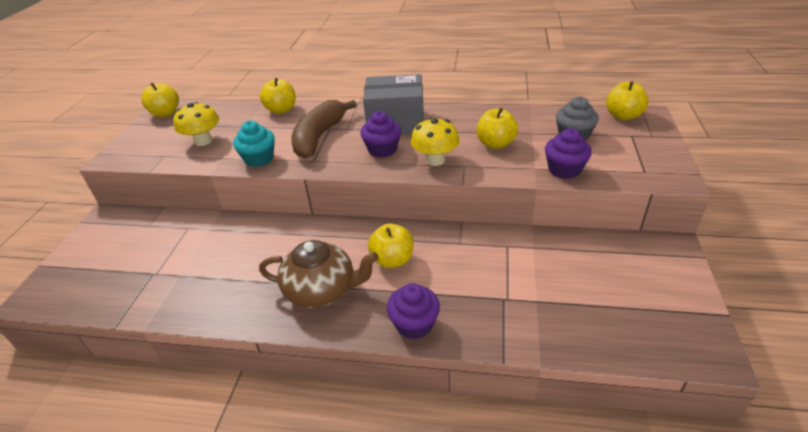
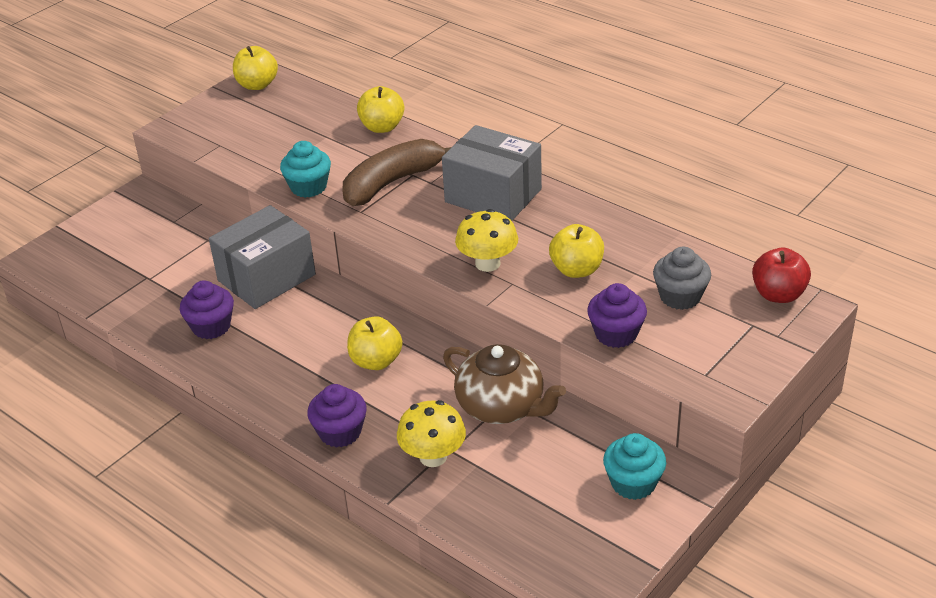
camera: 30 degrees right, 0 degrees up
yellow mushroom [173,102,219,146] -> yellow mushroom moved to [397,400,466,467]
brown teapot [259,240,379,308] -> brown teapot moved to [443,344,566,424]
purple cupcake [360,111,401,158] -> purple cupcake moved to [180,280,234,339]
yellow apple [606,81,649,120] -> red apple [752,248,811,303]
none -> grey box [209,205,316,309]
none -> turquoise cupcake [603,433,666,500]

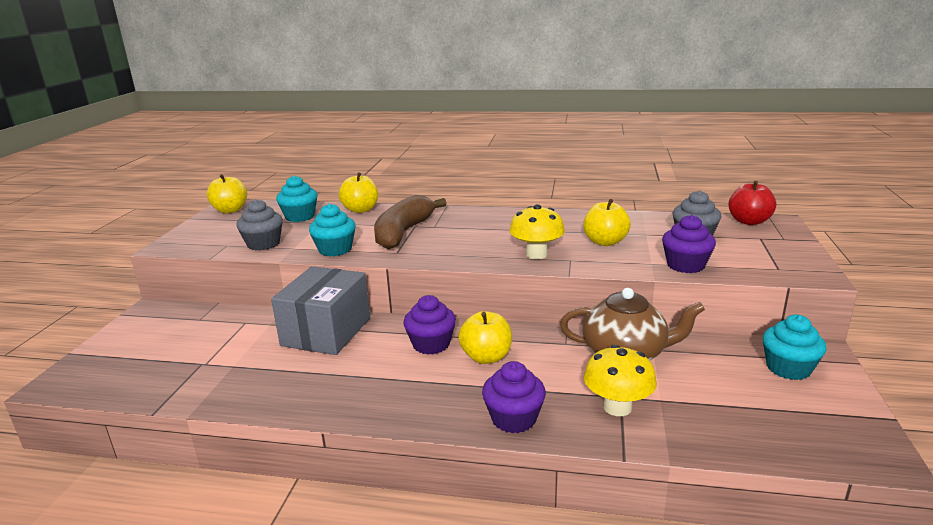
camera: 30 degrees left, 15 degrees down
purple cupcake [180,280,234,339] -> purple cupcake moved to [403,295,456,355]
grey box [442,125,542,221] -> none
none -> grey cupcake [236,199,283,250]
none -> turquoise cupcake [276,176,317,222]

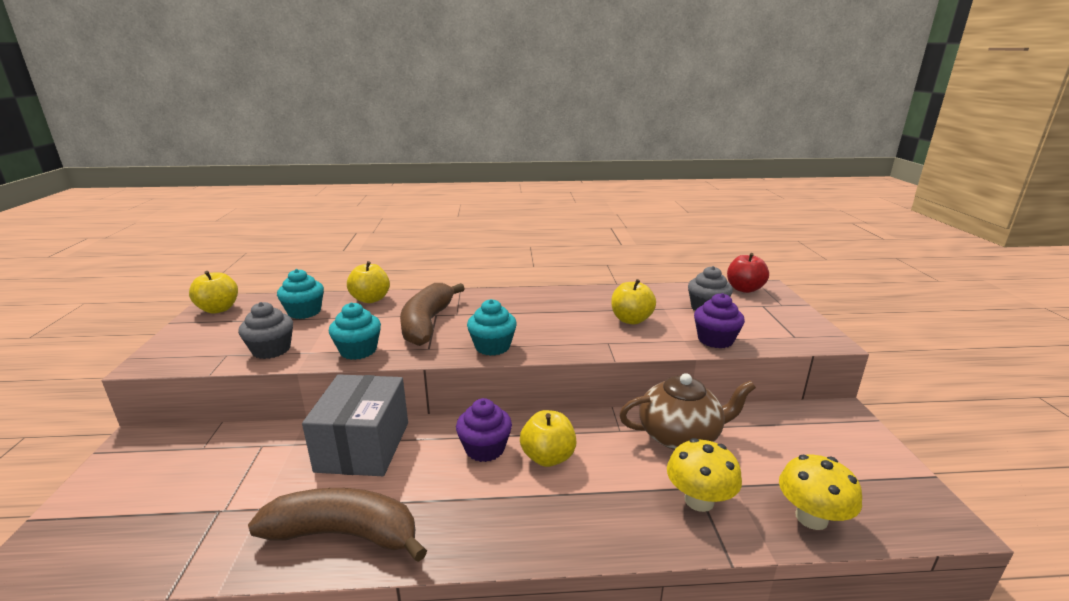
camera: 15 degrees left, 0 degrees up
purple cupcake [482,361,546,433] -> none
yellow mushroom [510,204,565,259] -> yellow mushroom moved to [779,455,862,530]
turquoise cupcake [763,315,827,380] -> turquoise cupcake moved to [467,299,517,356]
none -> brown banana [248,488,427,562]

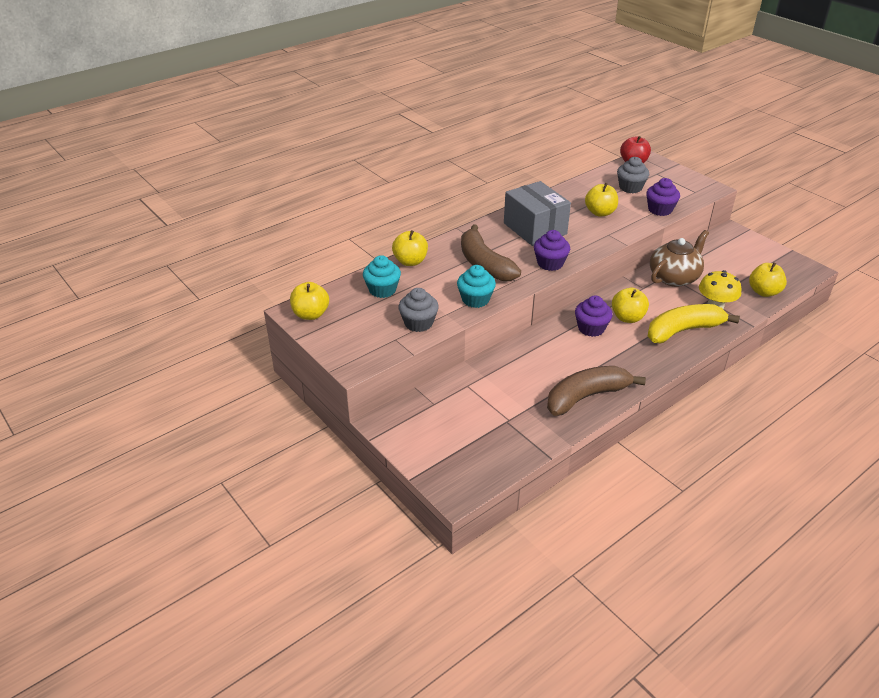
camera: 35 degrees left, 15 degrees up
grey box [302,374,408,476] -> grey box moved to [504,181,571,246]
turquoise cupcake [467,299,517,356] -> purple cupcake [534,230,570,271]
yellow mushroom [779,455,862,530] -> yellow apple [749,262,787,297]
none -> yellow banana [648,304,740,343]

